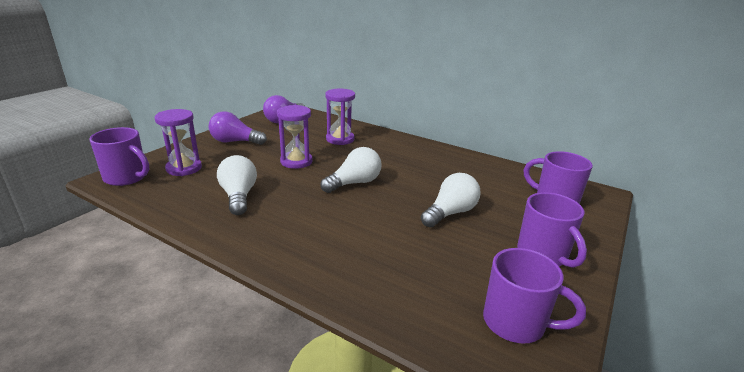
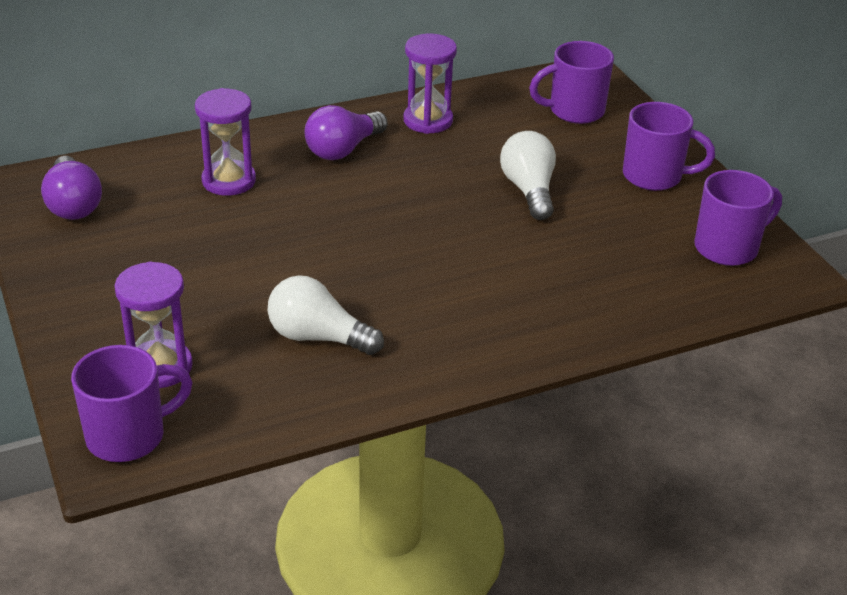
camera: 55 degrees left, 10 degrees up
purple light bulb [209,112,267,145] -> purple light bulb moved to [304,105,388,160]
purple hourglass [277,105,313,169] -> purple hourglass moved to [403,34,457,134]
white light bulb [320,147,381,193] -> none

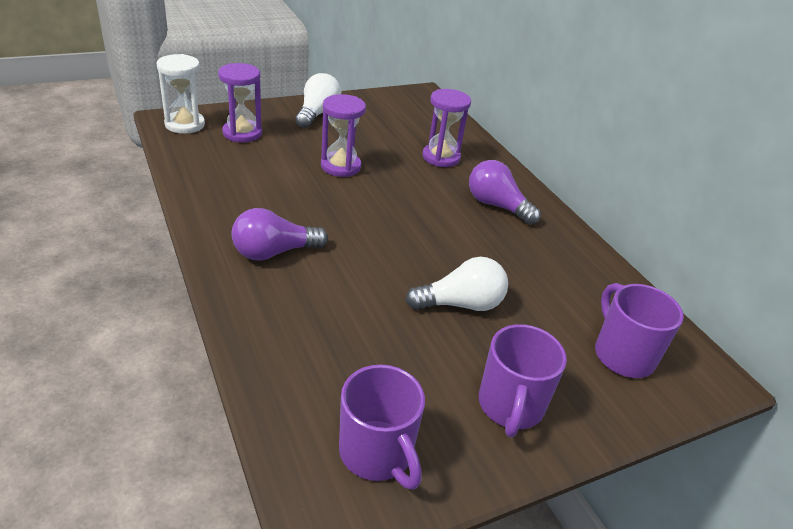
camera: 85 degrees right, 0 degrees up
purple light bulb [41,156,102,220] -> purple light bulb moved to [231,208,328,261]
purple mug [71,345,193,462] -> white hourglass [156,54,205,134]
white light bulb [268,275,384,355] -> white light bulb moved to [296,73,341,128]
purple hourglass [403,34,457,134] -> purple hourglass moved to [321,94,366,177]

